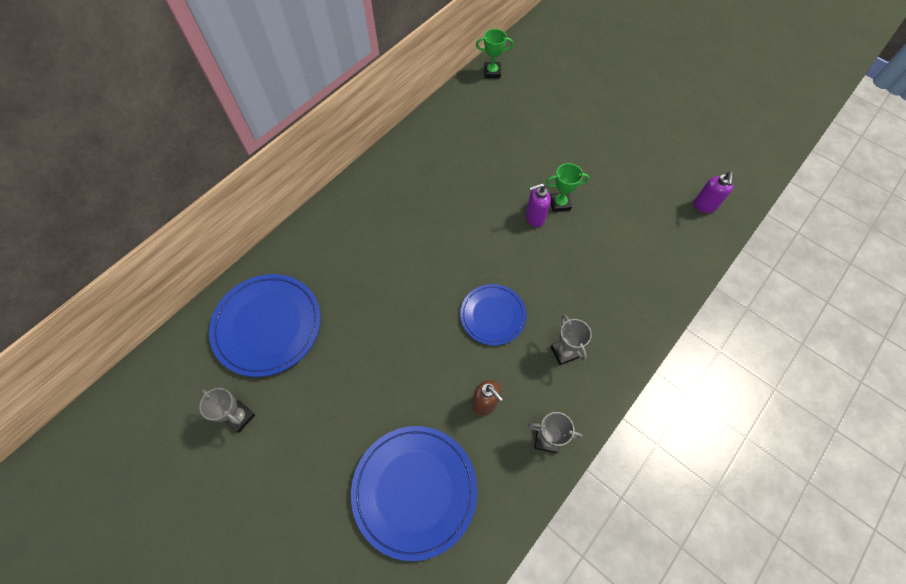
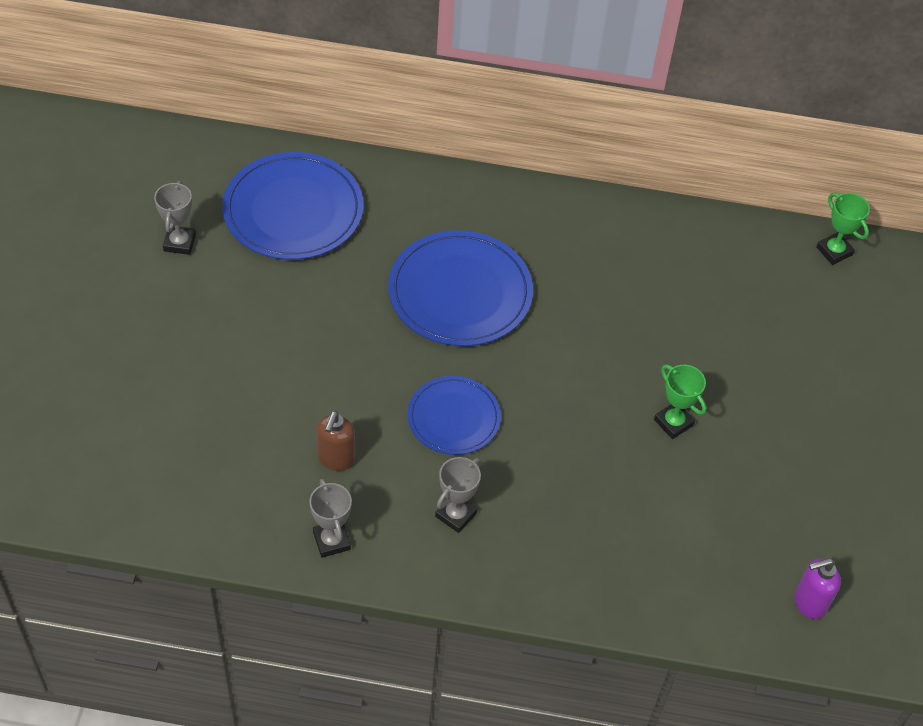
camera: 55 degrees right, 10 degrees down
blue plate [351,426,477,561] -> blue plate moved to [388,230,533,346]
purple soap dispenser [526,183,551,227] -> none

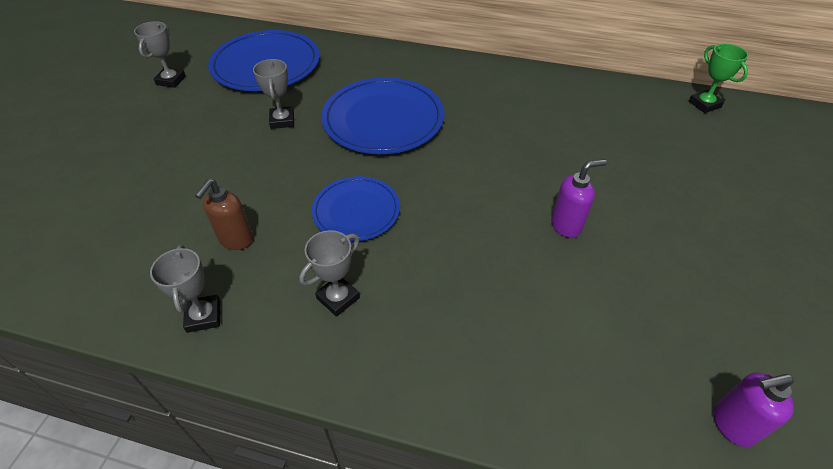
camera: 10 degrees right, 5 degrees down
green trophy [654,365,707,439] -> purple soap dispenser [551,159,607,238]
none -> grey trophy [253,59,294,129]

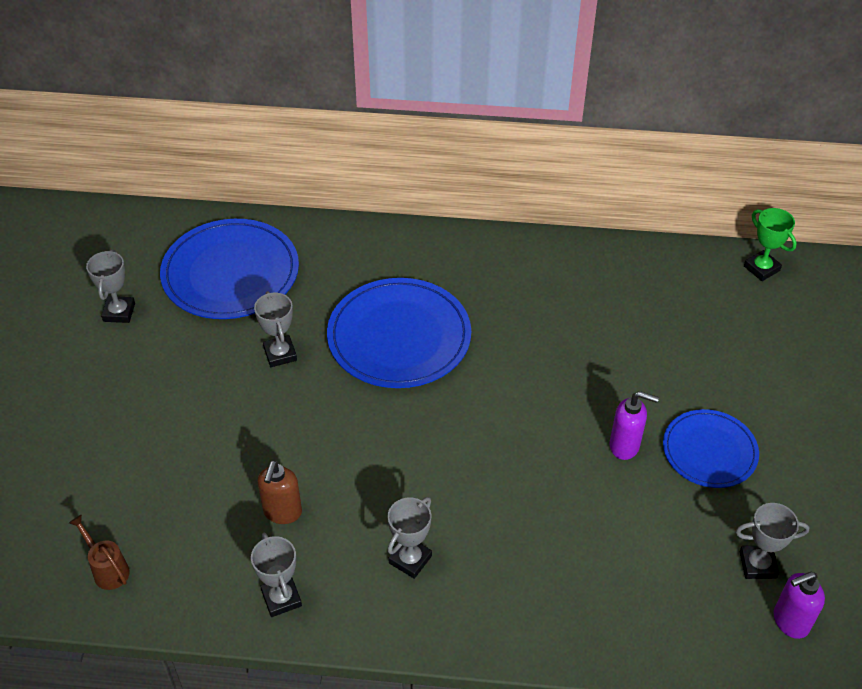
camera: 10 degrees left, 0 degrees up
blue plate [312,176,400,242] -> blue plate moved to [663,409,759,488]
purple soap dispenser [551,159,607,238] -> purple soap dispenser turned 45 degrees clockwise [610,391,659,460]
none -> brown watering can [69,515,130,590]
none -> grey trophy [736,503,810,579]

